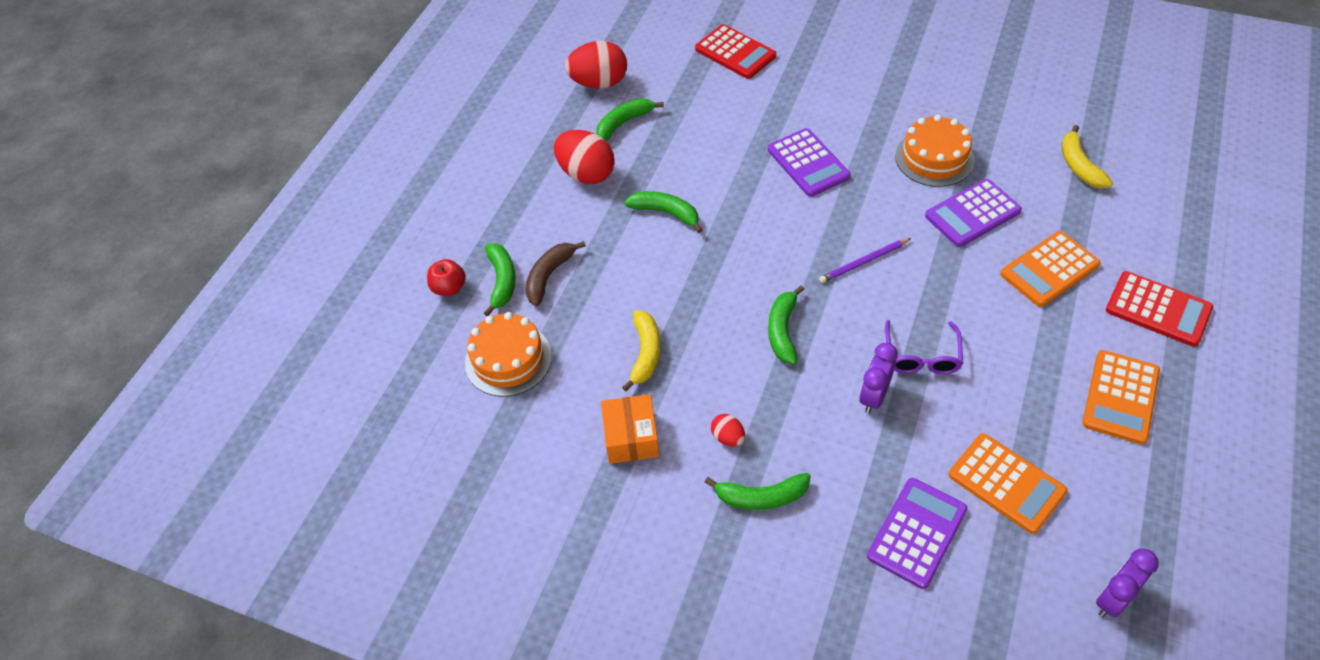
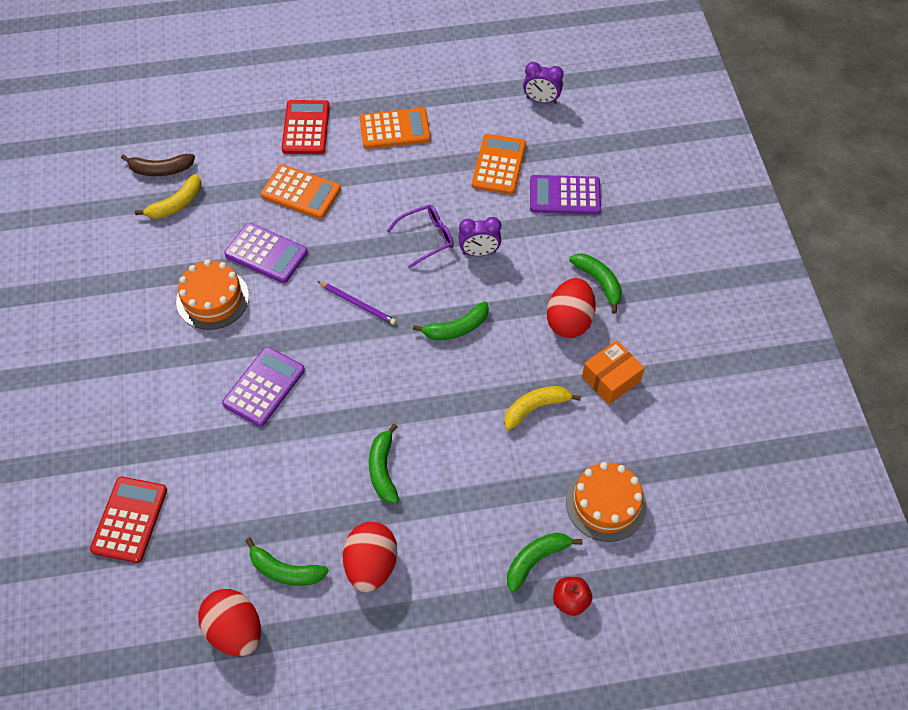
camera: 125 degrees left, 5 degrees up
brown banana [525,241,586,306] -> brown banana moved to [121,154,195,176]
red egg [711,414,745,447] -> red egg [547,278,596,338], size x2.06

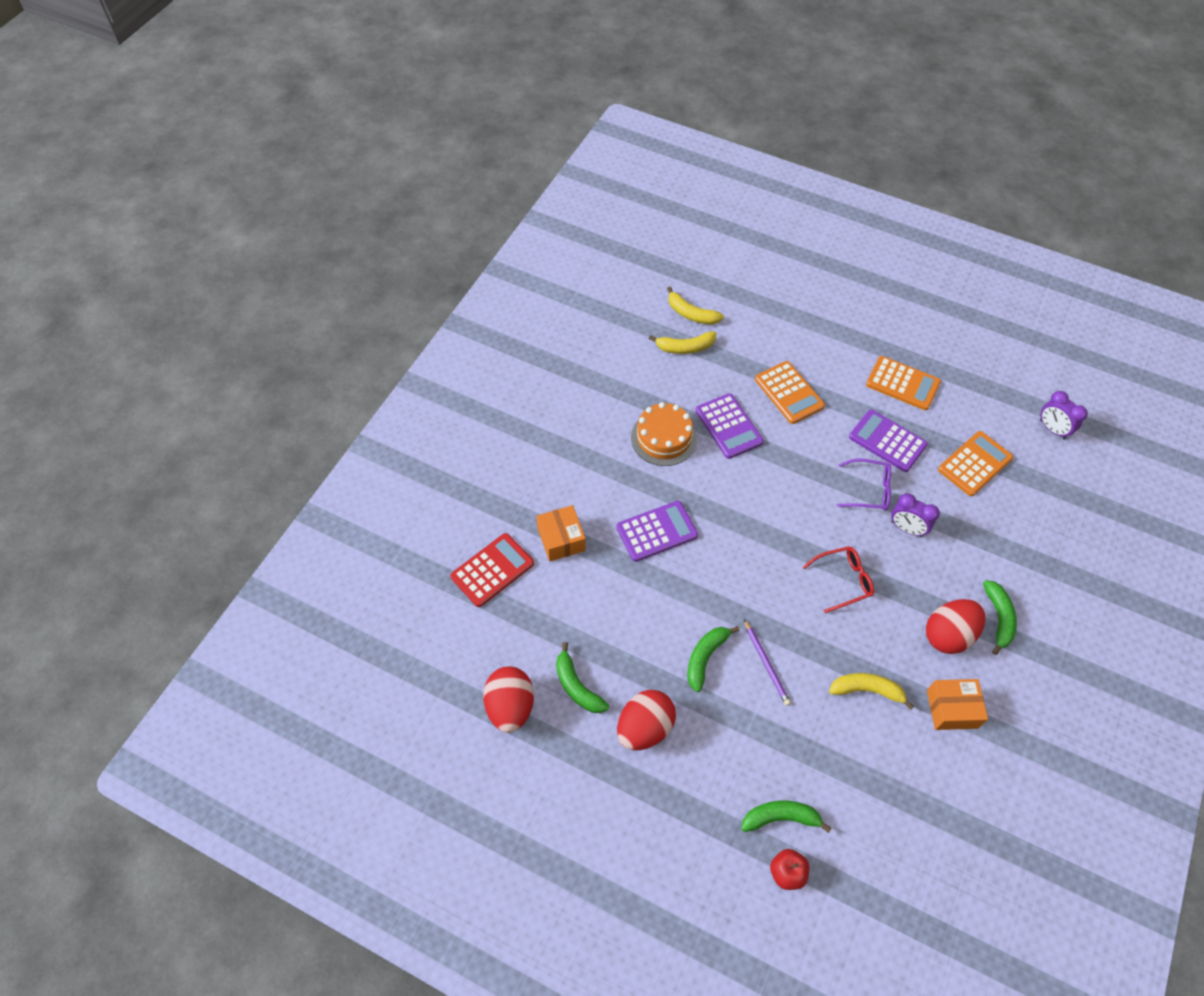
camera: 35 degrees right, 0 degrees up
brown banana [121,154,195,176] -> yellow banana [667,287,724,325]
red calculator [282,100,330,154] -> none
purple pencil [317,281,396,325] -> purple pencil moved to [744,619,791,706]
green banana [413,301,489,340] -> red glasses [803,546,874,613]
purple calculator [530,175,601,214] -> purple calculator moved to [849,409,928,472]
orange cake [566,462,647,542] -> none
none -> orange box [537,505,586,561]

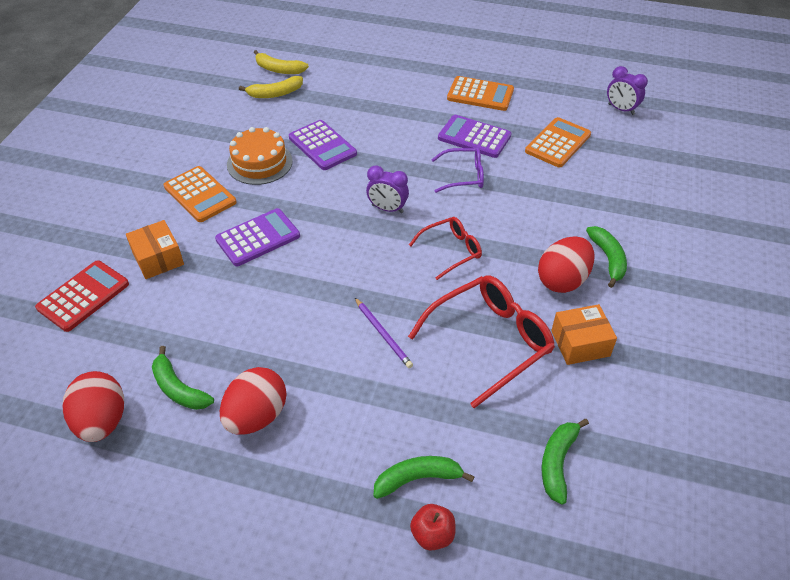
camera: 10 degrees left, 10 degrees down
green banana [687,626,740,692] -> green banana moved to [542,419,589,505]
orange calculator [755,361,825,424] -> orange calculator moved to [163,166,237,222]
yellow banana [829,673,914,710] -> red glasses [408,275,555,408]
purple clock [891,493,940,537] -> purple clock moved to [366,165,409,213]

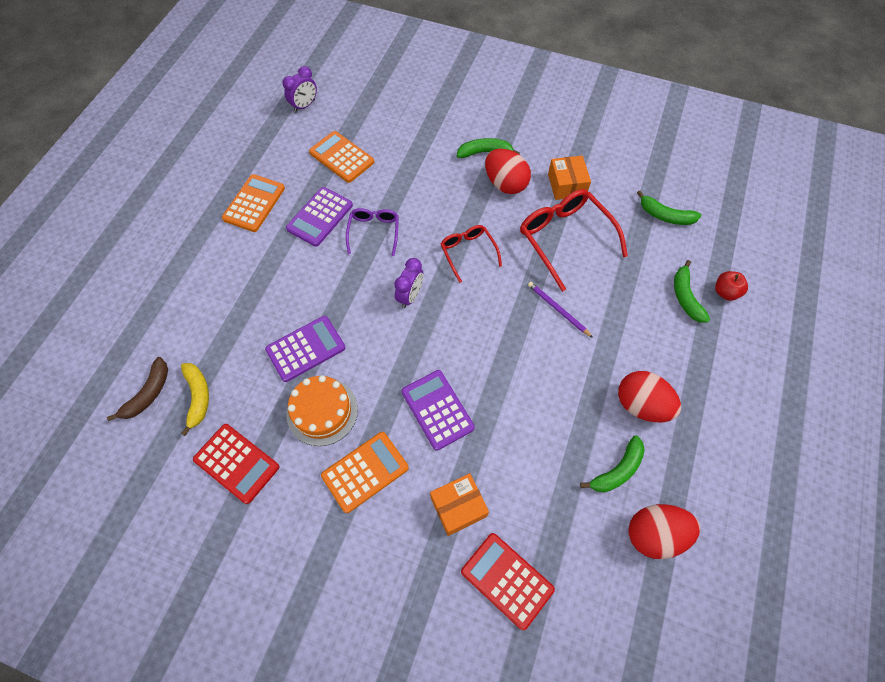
camera: 85 degrees left, 15 degrees up
yellow banana [254,50,309,74] -> brown banana [107,357,168,421]
purple pencil [355,298,413,368] -> purple pencil turned 105 degrees counterclockwise [528,282,593,338]
none -> red calculator [193,424,279,504]

